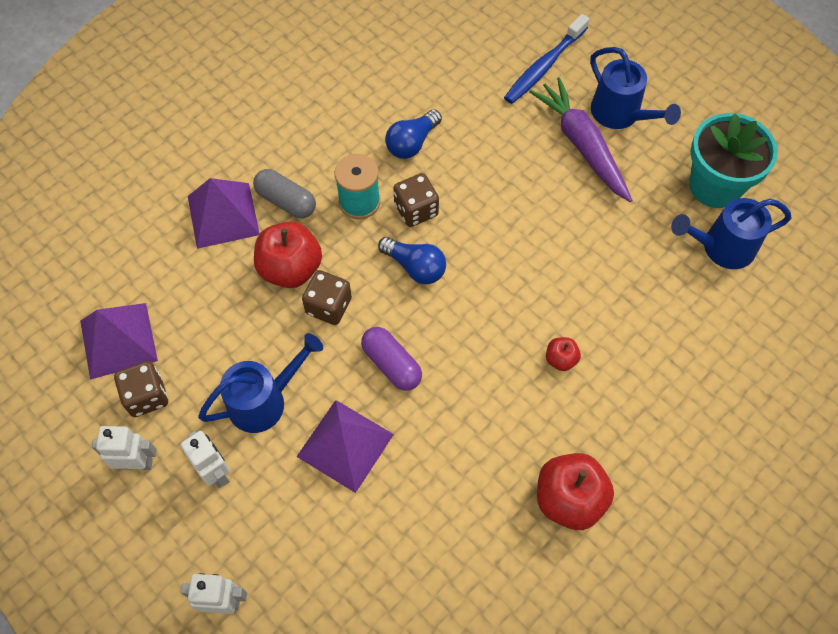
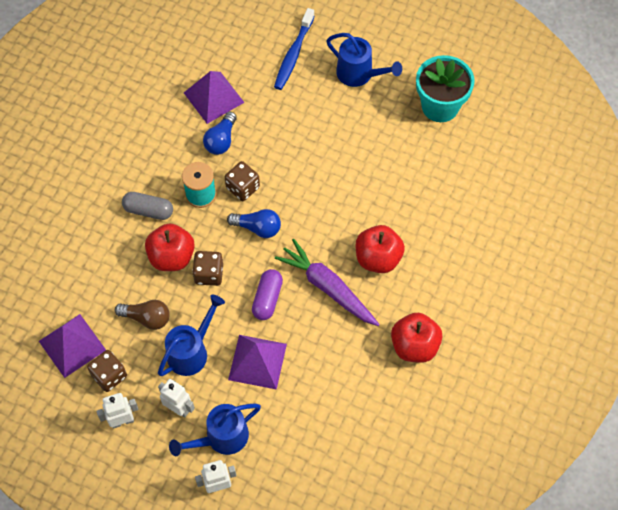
camera: 20 degrees left, 0 degrees up
purple pyramid [188,178,260,249] -> purple pyramid moved to [184,71,245,124]
purple capsule [361,327,422,391] -> purple capsule turned 75 degrees clockwise [252,269,283,320]
purple carrot [529,77,632,202] -> purple carrot moved to [275,238,380,326]
red apple [546,337,581,371] -> red apple [356,225,405,273], size x2.03
blue watering can [671,198,792,269] -> blue watering can moved to [169,403,261,456]
none -> brown light bulb [115,300,170,330]

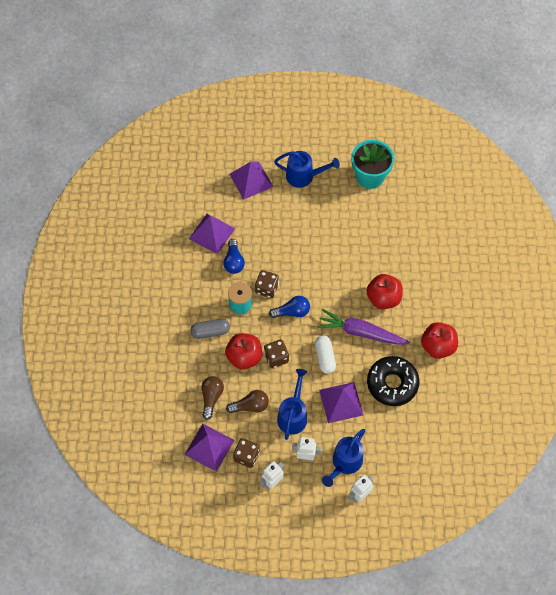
camera: 25 degrees left, 0 degrees up
purple capsule [252,269,283,320] -> white capsule [315,335,336,374]
blue toothbrush [274,8,315,90] -> purple pyramid [230,161,273,200]
none -> brown light bulb [201,376,224,420]
none -> black donut [367,356,420,406]

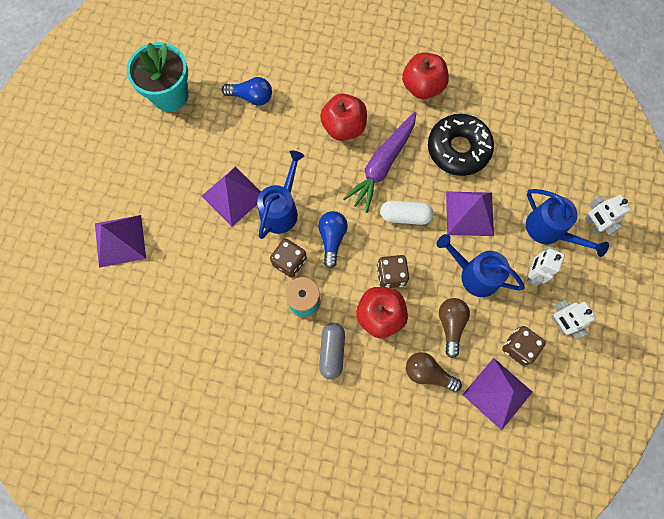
camera: 75 degrees left, 10 degrees up
purple pyramid [189,214,235,254] -> purple pyramid moved to [202,166,261,227]
blue light bulb [223,239,245,274] -> blue light bulb moved to [222,77,272,105]
blue watering can [274,151,340,188] -> blue watering can moved to [257,150,305,239]

